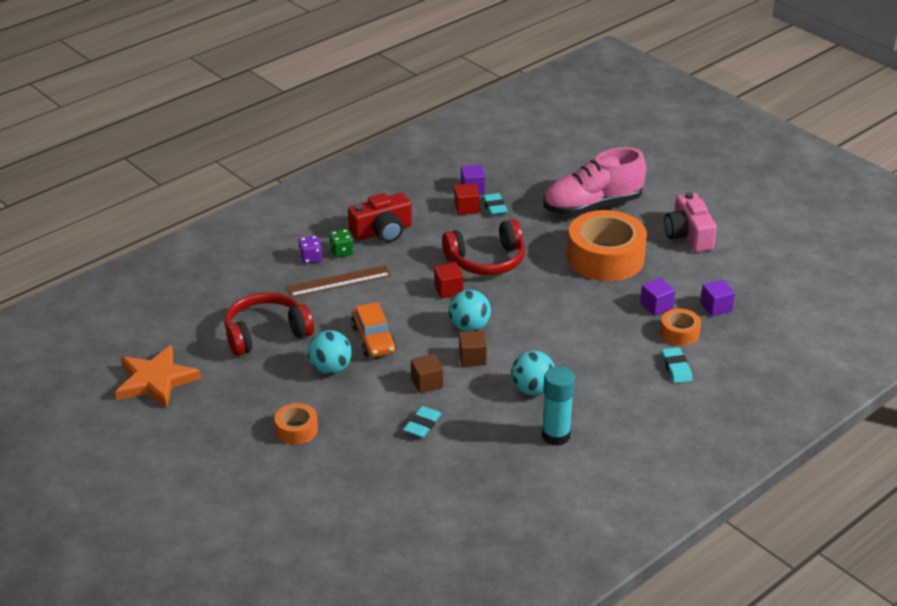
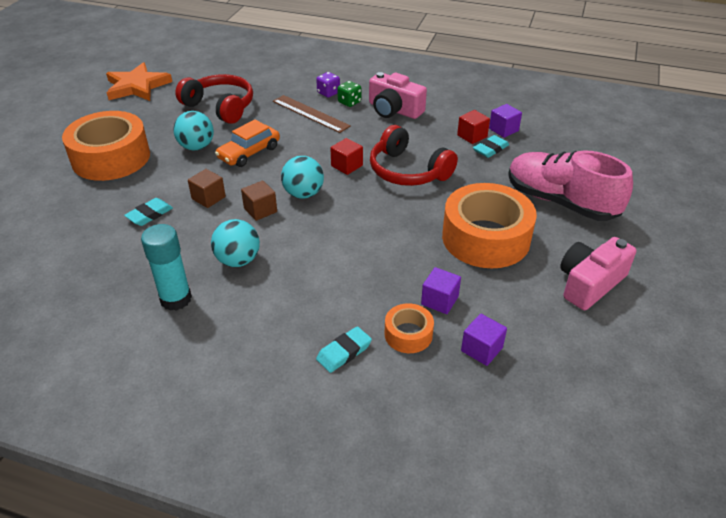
camera: 60 degrees right, 5 degrees up
orange tape [275,403,318,445] -> orange tape [62,111,150,181], size x2.10
red camera [348,193,412,243] -> pink camera [369,72,427,119]
turquoise eraser [403,406,441,438] -> turquoise eraser turned 45 degrees counterclockwise [124,198,173,226]

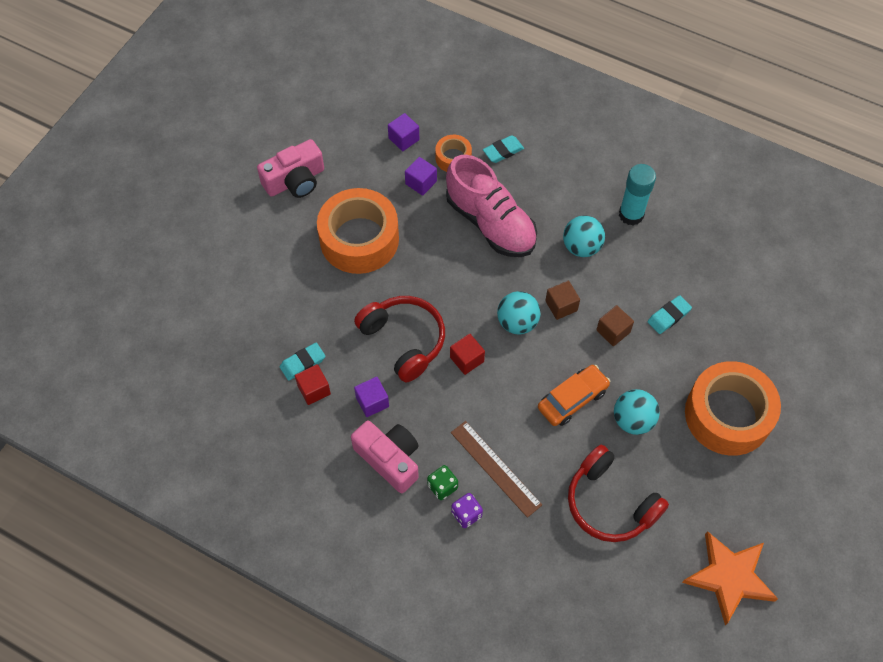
camera: 170 degrees left, 20 degrees up
purple cube [489,104,522,138] -> purple cube moved to [354,377,389,417]
pink shoe [508,150,633,221] -> pink shoe moved to [446,155,537,257]

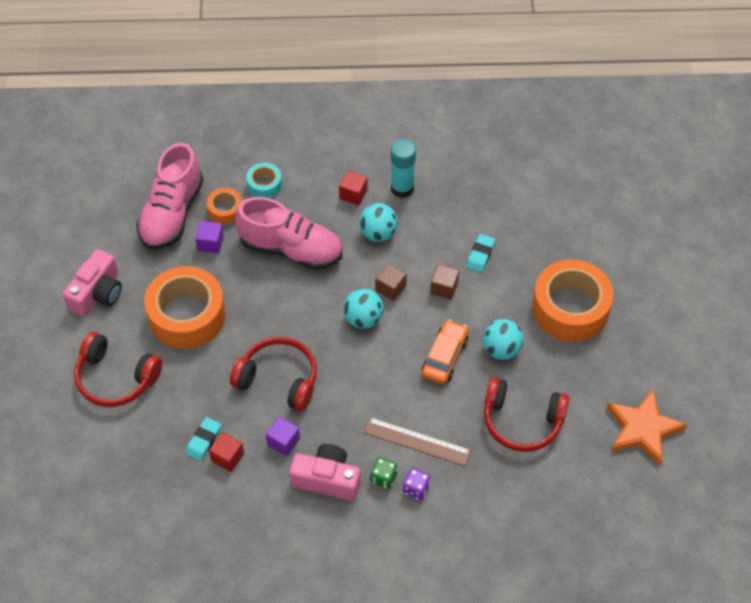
camera: 30 degrees left, 5 degrees down
purple cube [388,113,419,151] -> pink shoe [136,143,203,249]
red cube [450,334,485,375] -> red cube moved to [339,171,368,205]
turquoise eraser [483,135,524,163] -> turquoise tape [246,163,282,198]
none -> red headphones [74,332,162,407]

